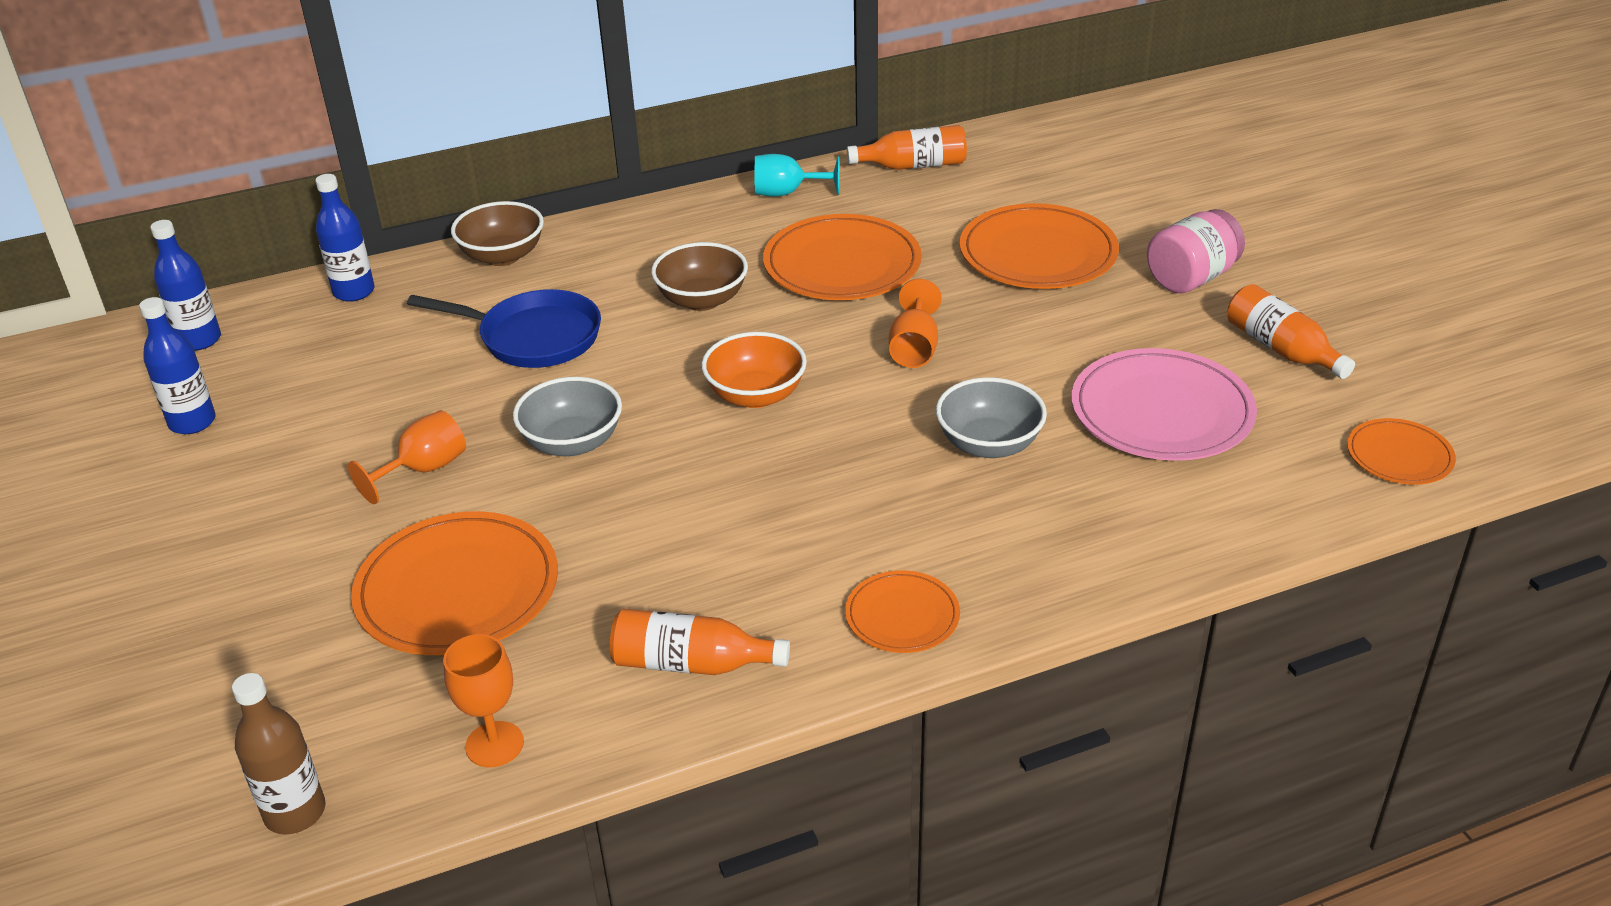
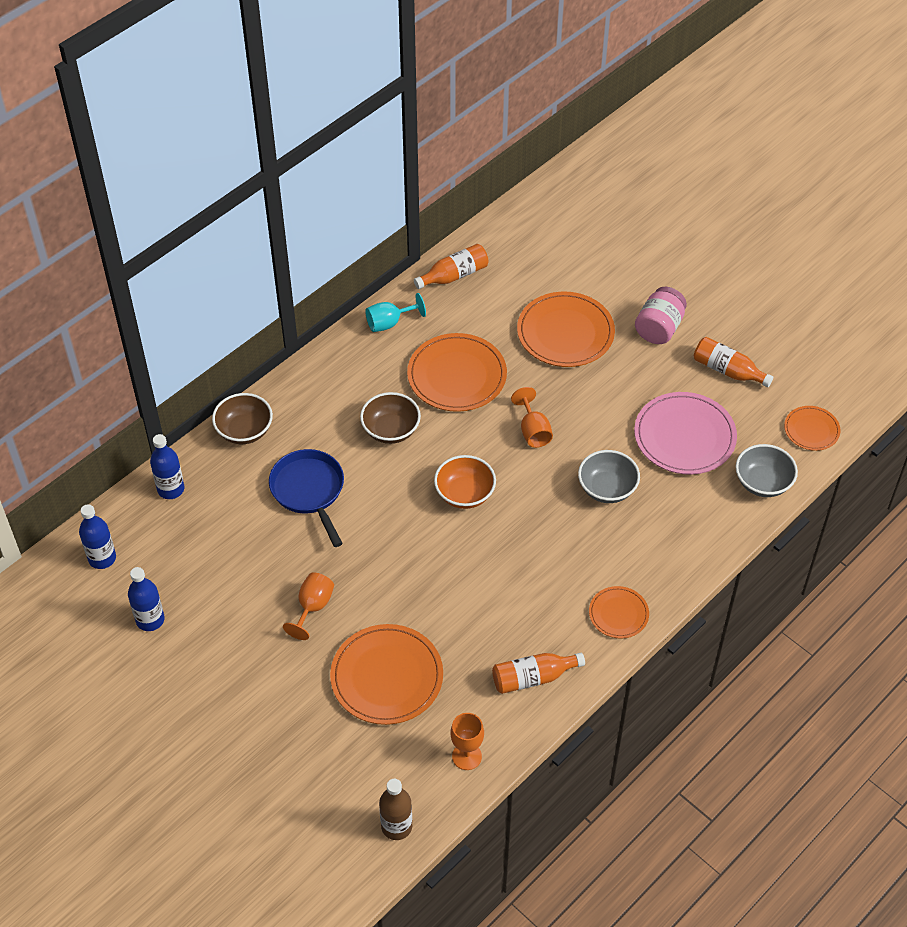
camera: 25 degrees left, 15 degrees up
blue pan [407,289,601,368] -> blue pan turned 105 degrees counterclockwise [269,449,344,547]
grey bowl [513,377,622,456] -> grey bowl moved to [736,444,798,497]

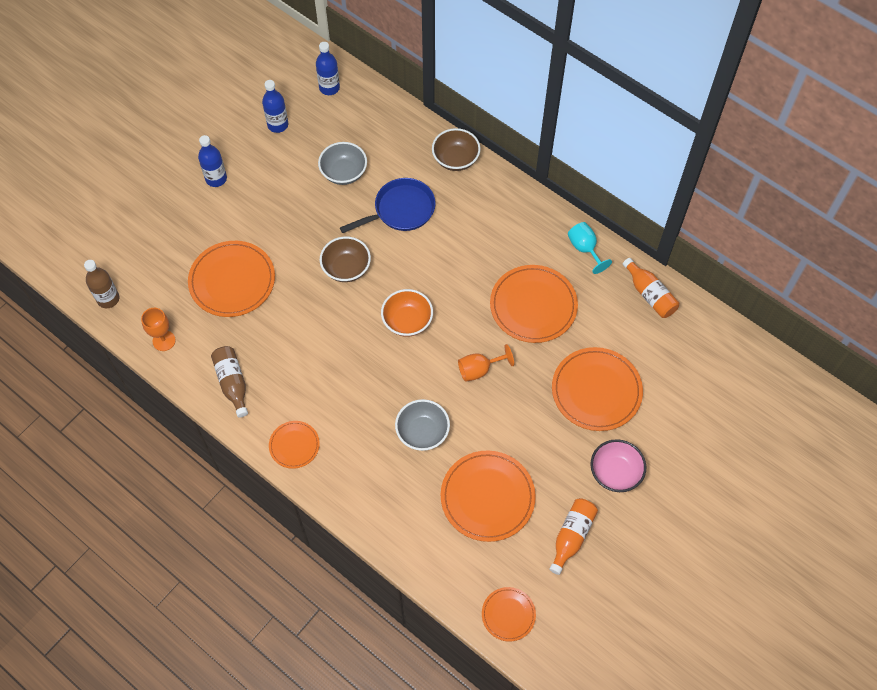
camera: 85 degrees right, 10 degrees up
blue bottle [150,434,184,499] -> blue bottle moved to [198,135,227,187]
orange goblet [283,572,334,640] -> none
brown bowl [360,392,421,444] -> brown bowl moved to [319,236,371,282]
orange bottle [492,653,585,694] -> brown bottle [211,346,248,417]
pink plate [634,392,737,475] -> orange plate [441,451,536,542]
pink jar [635,287,687,344] -> pink bowl [590,439,646,492]
grey bowl [736,444,798,497] -> grey bowl moved to [318,142,367,185]

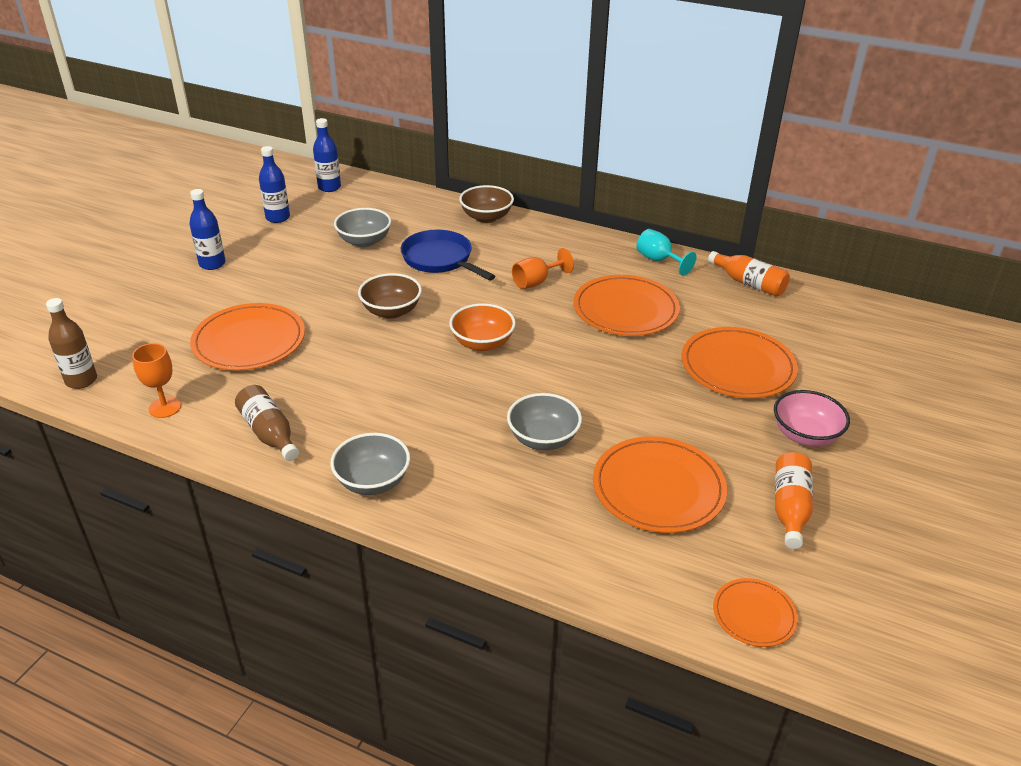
camera: 15 degrees left, 25 degrees down
orange plate [269,421,320,469] -> grey bowl [330,433,410,495]
blue pan [340,178,436,233] -> blue pan turned 90 degrees counterclockwise [401,230,495,280]
orange goblet [458,344,514,382] -> orange goblet moved to [512,248,574,289]

